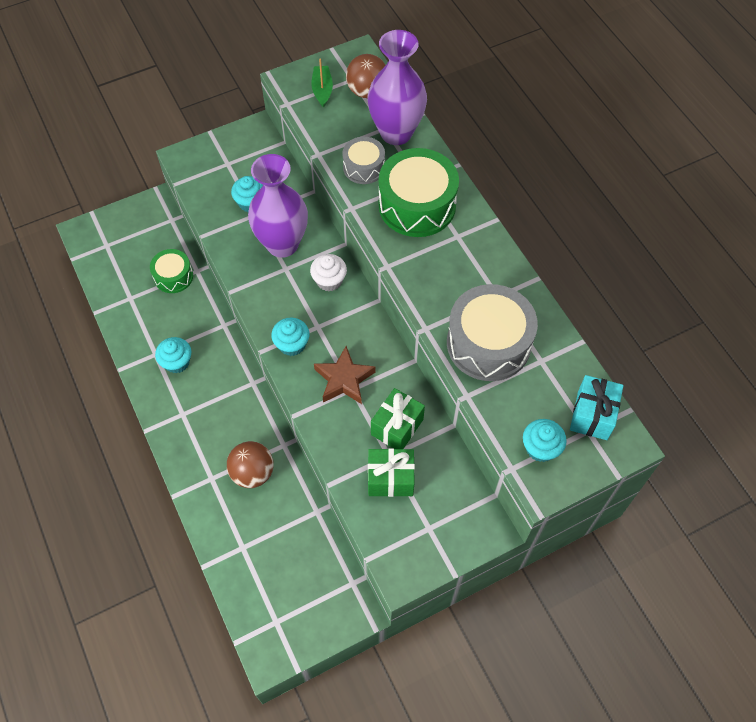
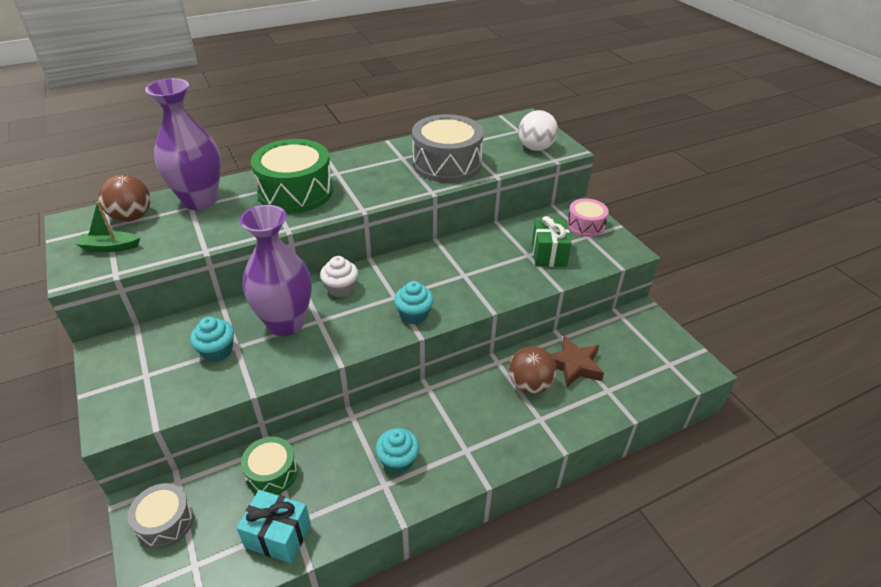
camera: 90 degrees left, 20 degrees down
brown star [314,346,376,404] -> brown star moved to [551,336,604,388]
grey drum [342,137,385,184] -> grey drum moved to [128,483,194,549]
green gift [371,388,425,449] -> none
turquoise cupcake [523,419,567,462] -> white ball [518,110,558,151]
turquoise gift [570,375,623,440] -> turquoise gift moved to [236,490,311,563]
none -> pink drum [567,198,609,237]

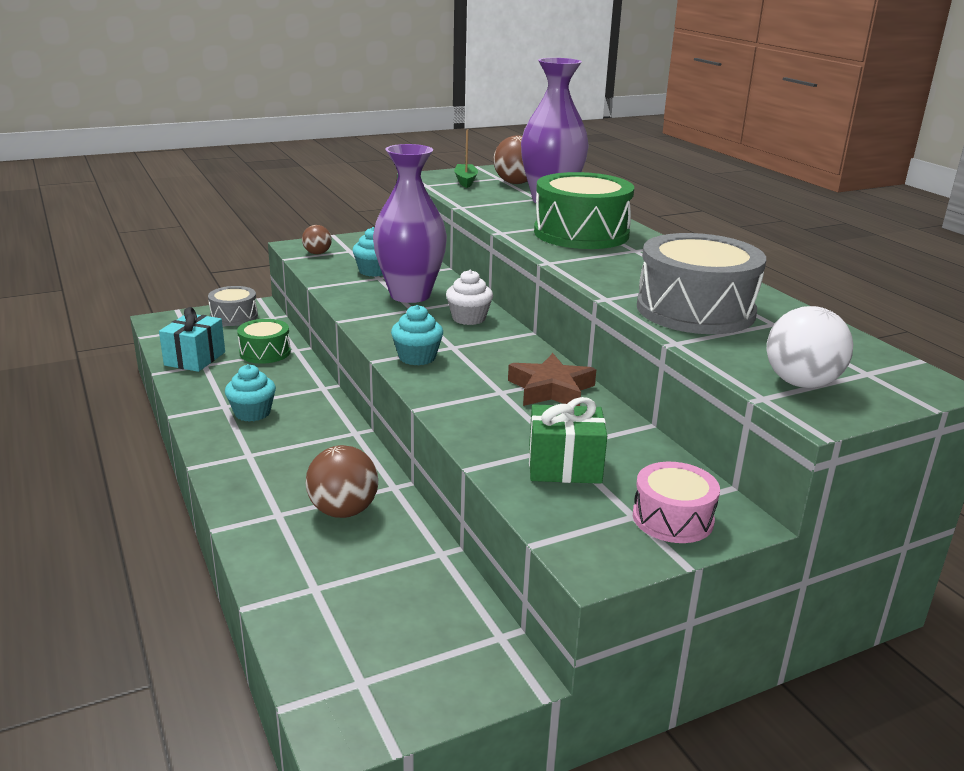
camera: 90 degrees right, 15 degrees down
brown star [551,336,604,388] -> brown star moved to [508,353,597,406]
none -> brown ball [302,225,332,254]

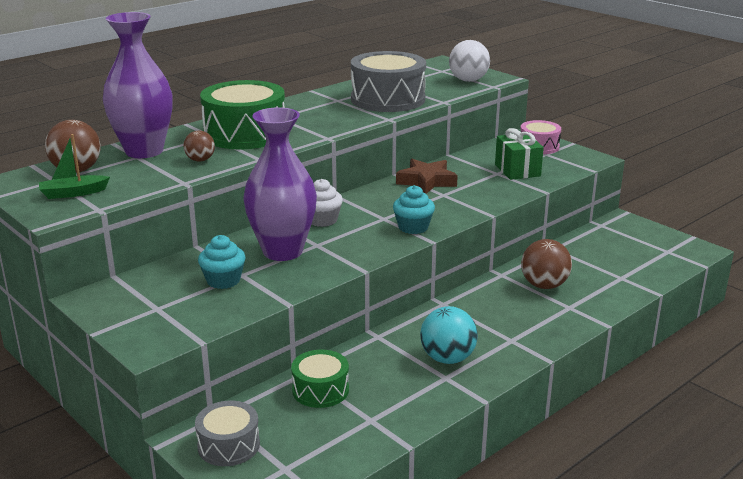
camera: 105 degrees left, 0 degrees up
turquoise gift [159,307,225,372] -> none
turquoise cupcake [225,364,276,422] -> turquoise ball [420,306,478,364]
brown ball [302,225,332,254] -> brown ball moved to [184,131,215,162]

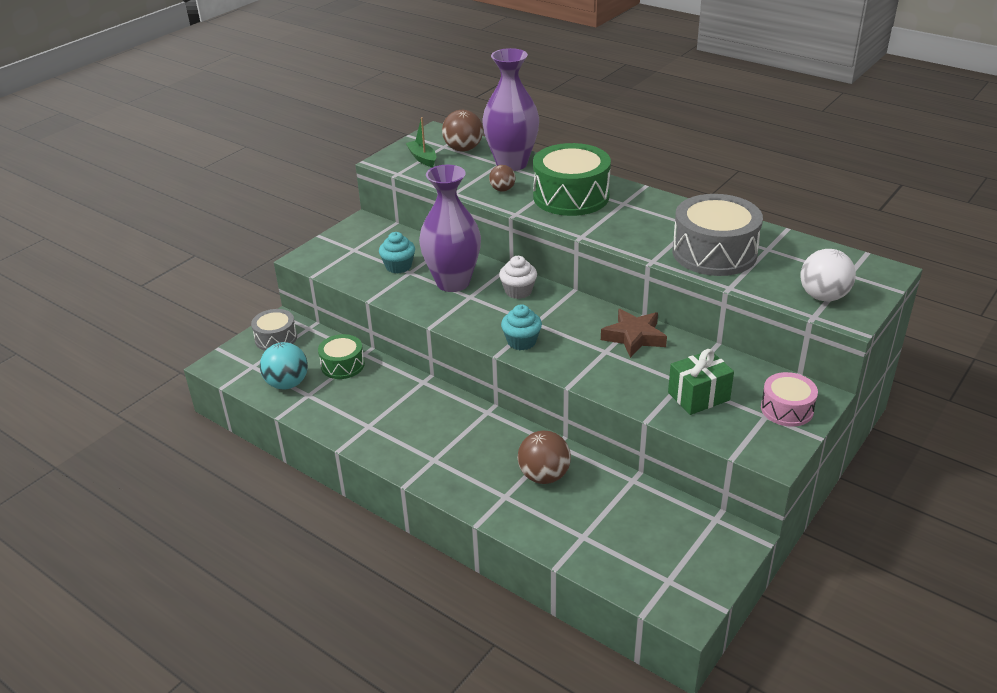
camera: 80 degrees right, 10 degrees up
turquoise ball [420,306,478,364] -> turquoise ball moved to [260,342,308,389]

